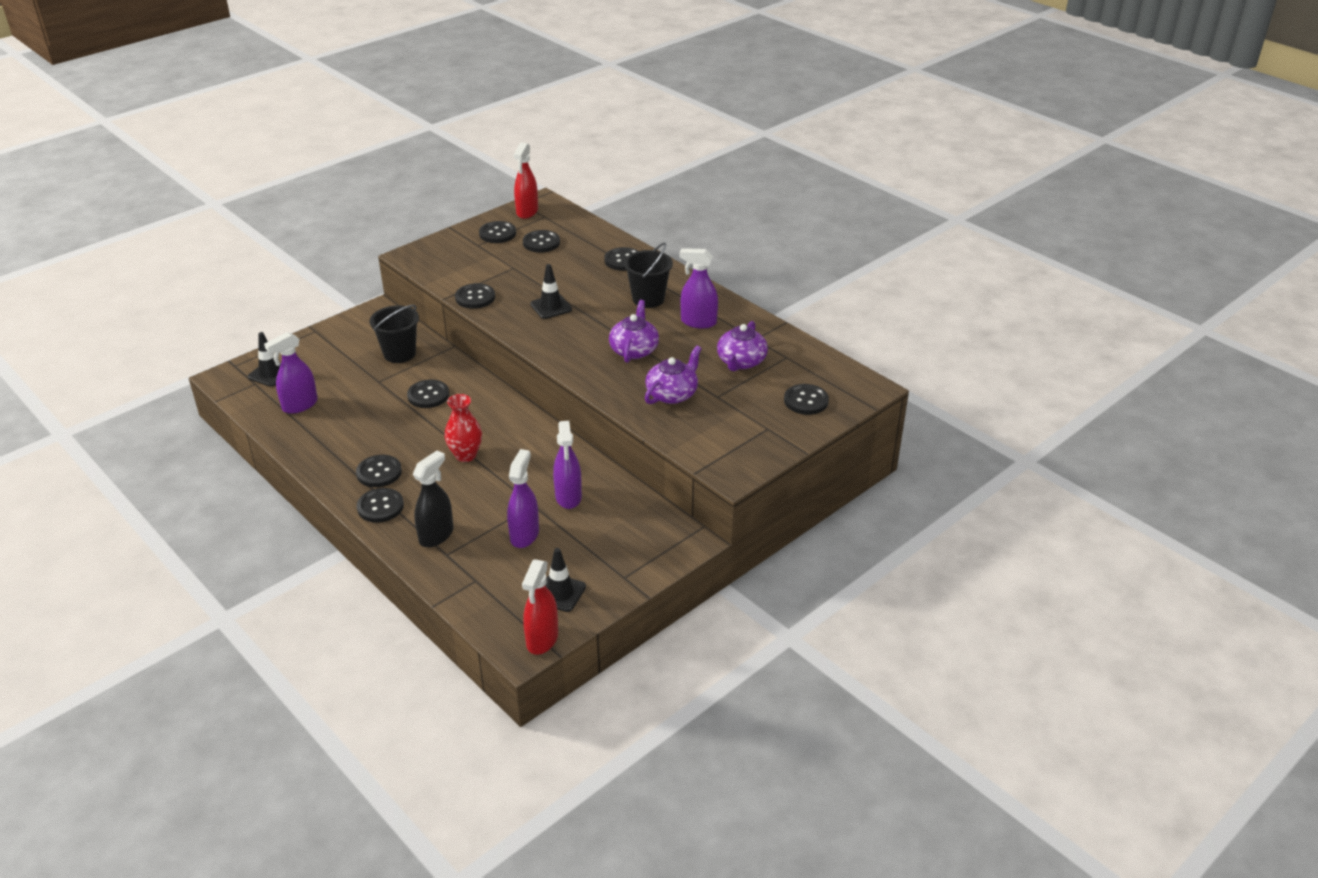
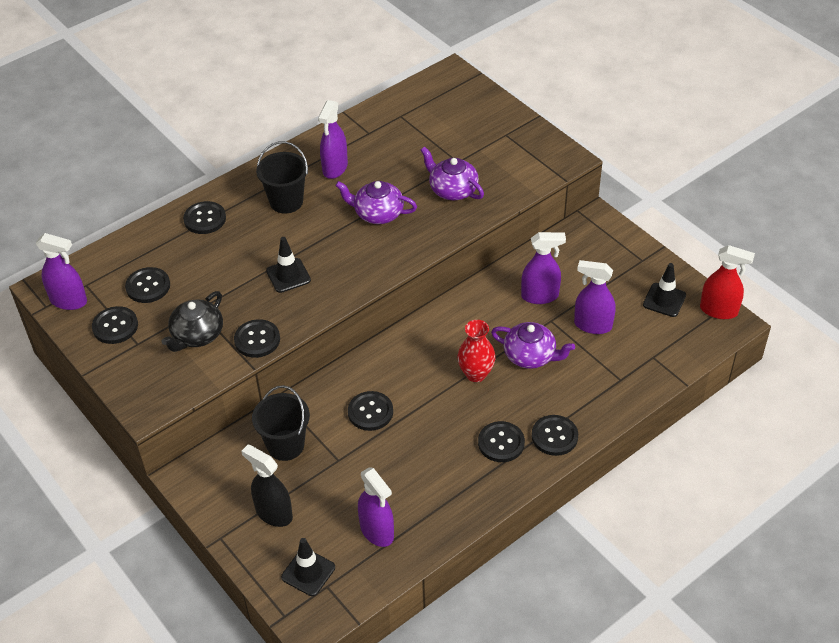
camera: 85 degrees left, 10 degrees up
black spray bottle [413,450,454,547] -> black spray bottle moved to [241,445,293,527]
red spray bottle [514,143,538,219] -> purple spray bottle [36,233,87,310]
purple teapot [717,321,768,371] -> purple teapot moved to [491,322,575,369]
black button [784,384,829,415] -> none
none -> black teapot [161,291,223,352]

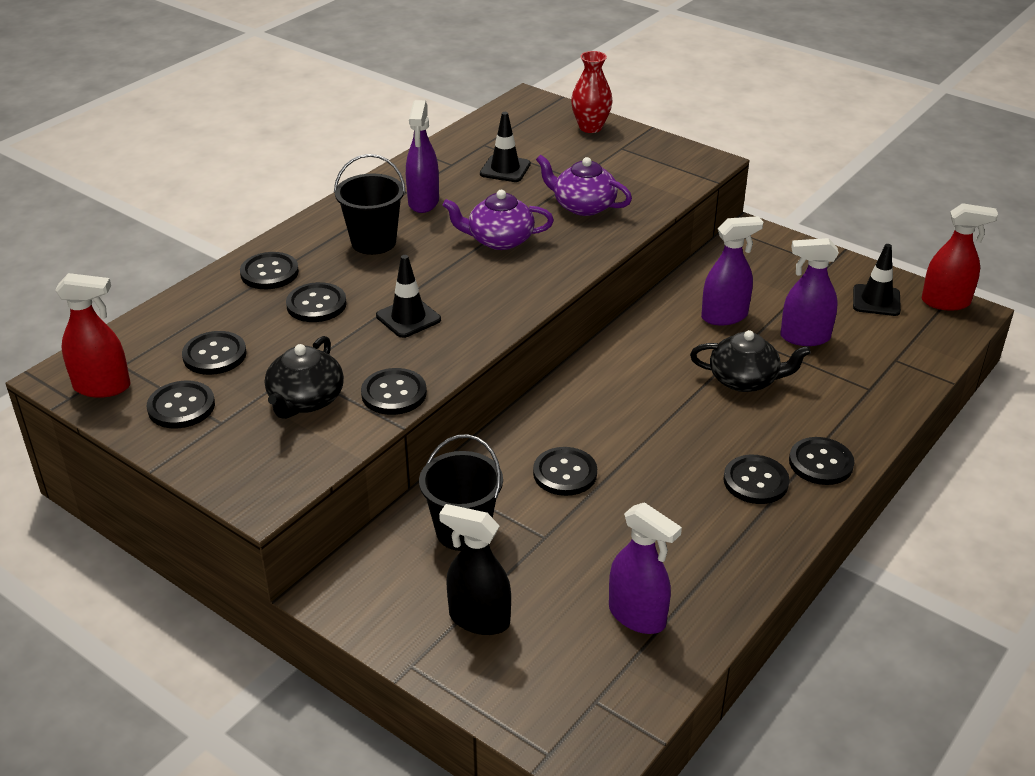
camera: 15 degrees left, 10 degrees down
purple spray bottle [36,233,87,310] -> red spray bottle [55,273,131,398]
black traffic cone [281,538,335,596] -> black traffic cone moved to [480,112,531,182]
red vase [457,320,496,382] -> red vase moved to [571,51,613,133]
purple teapot [491,322,575,369] -> black teapot [690,330,811,392]
none -> black button [286,282,347,322]

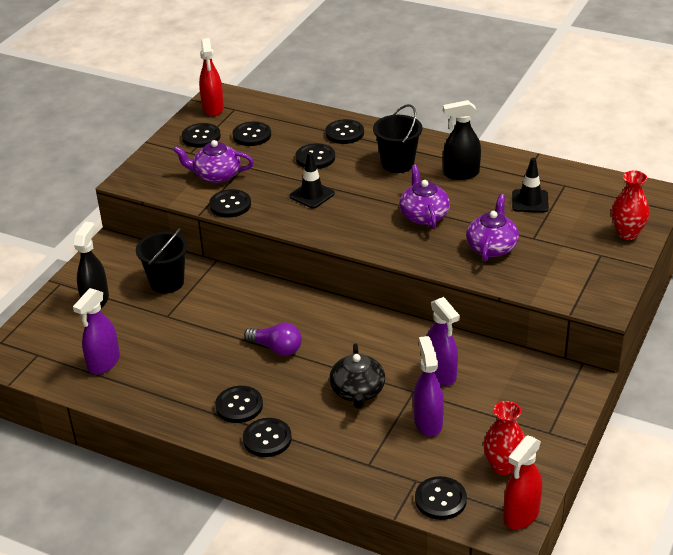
camera: 80 degrees right, 0 degrees up
black teapot [265,336,344,419] -> purple teapot [173,140,254,183]
purple spray bottle [406,100,439,213] -> black spray bottle [443,100,481,180]
black button [533,447,597,496] -> black button moved to [415,476,467,520]
black traffic cone [853,244,901,316] -> red vase [483,401,525,475]
red spray bottle [922,203,998,311] -> red spray bottle turned 45 degrees clockwise [503,435,542,529]
none -> purple light bulb [244,322,302,356]

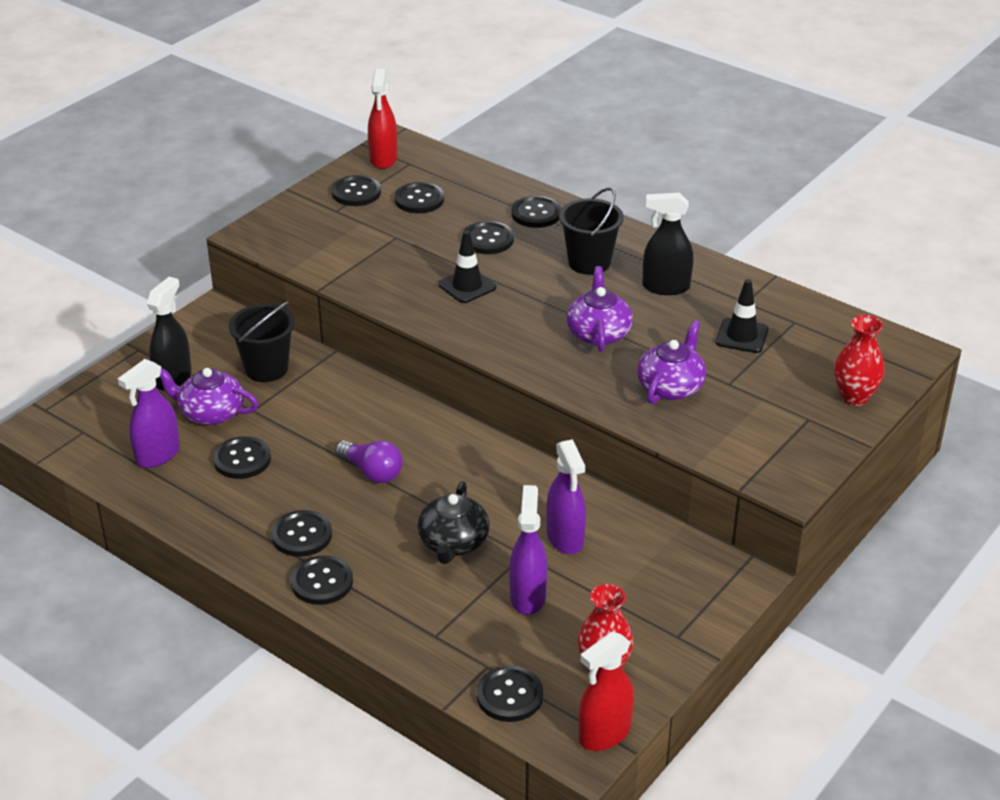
camera: 10 degrees right, 0 degrees up
purple teapot [173,140,254,183] -> purple teapot moved to [159,368,259,425]
black button [209,189,251,218] -> black button moved to [213,436,271,479]

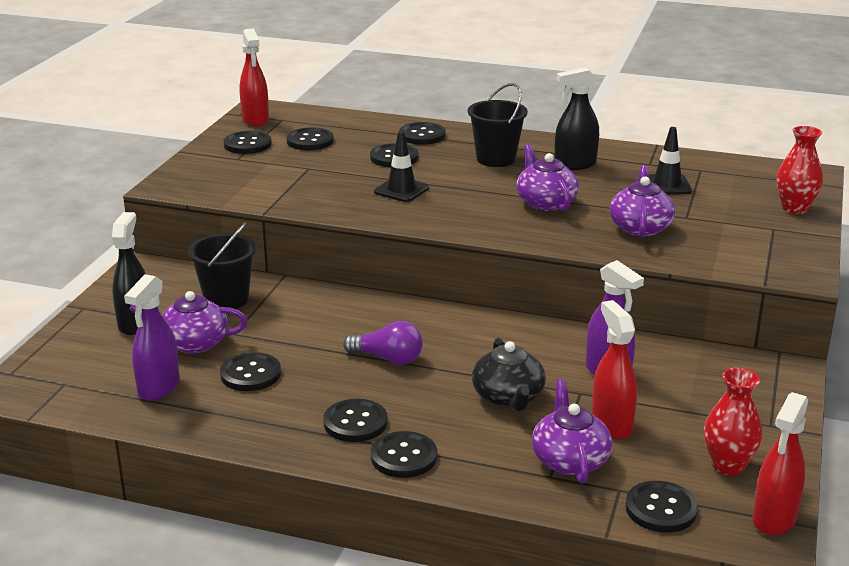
camera: 20 degrees left, 10 degrees down
purple spray bottle [509,485,548,615] -> red spray bottle [592,300,637,439]
none -> purple teapot [532,379,612,483]

